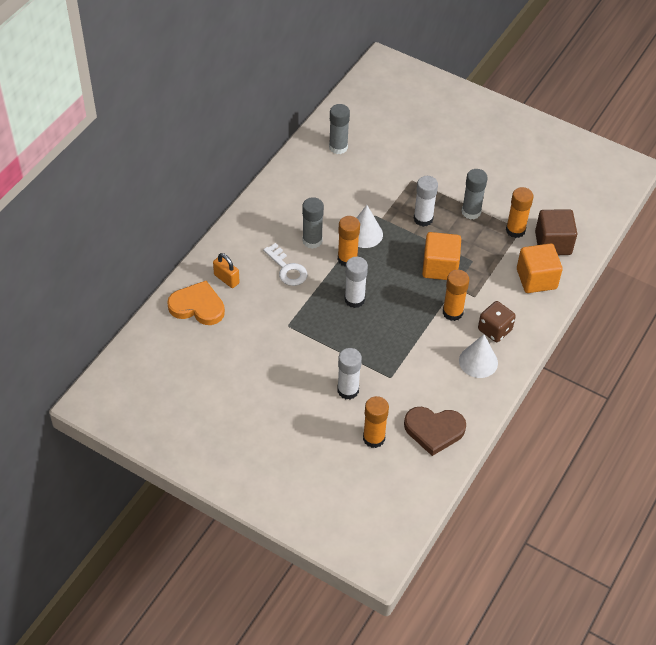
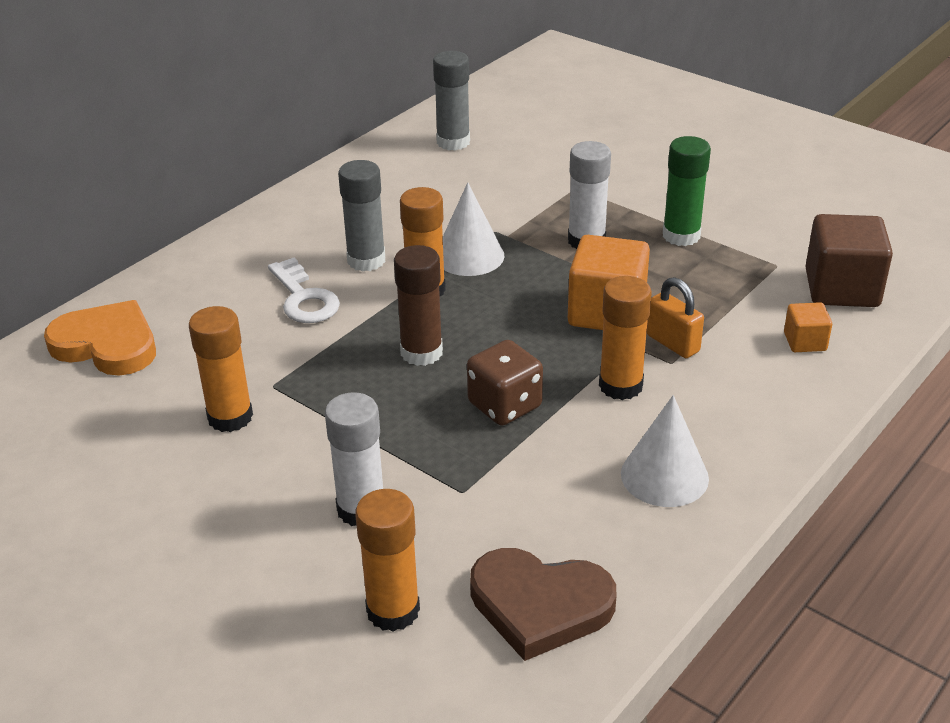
camera: 10 degrees right, 15 degrees down
orange padlock [213,253,240,288] -> orange padlock moved to [647,277,704,358]
white glue stick [344,257,368,308] -> brown glue stick [394,245,443,366]
grey glue stick [462,169,488,220] -> green glue stick [663,136,711,246]
brown dice [478,301,516,342] -> brown dice moved to [467,340,543,426]
orange glue stick [506,187,534,238] -> orange glue stick moved to [189,306,253,432]
orange cube [517,243,563,293] -> orange cube [784,302,832,352], size x0.51

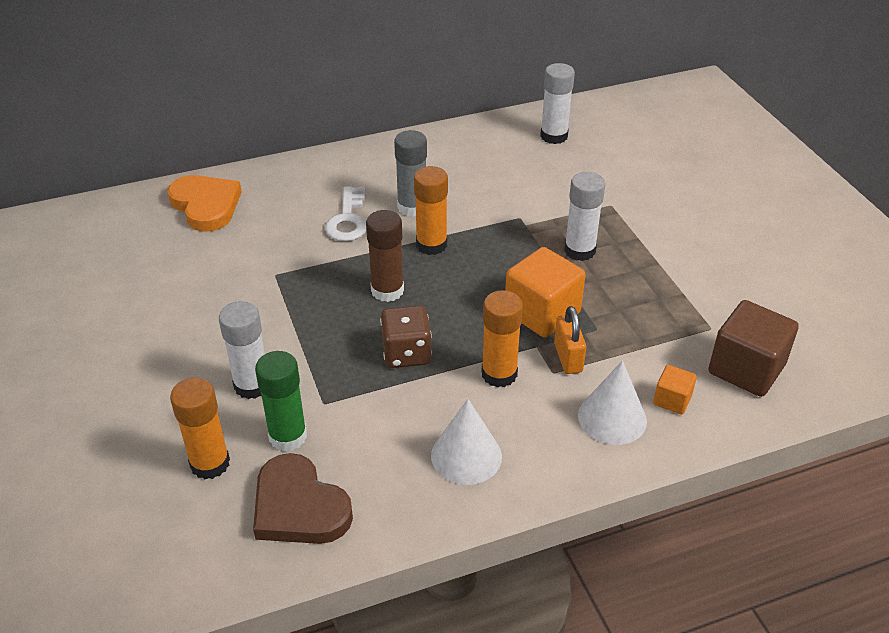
camera: 30 degrees right, 5 degrees up
orange glue stick [189,306,253,432] -> none
grey glue stick [433,51,470,151] -> white glue stick [540,63,575,144]
white cone [443,183,504,276] -> white cone moved to [578,361,647,445]
green glue stick [663,136,711,246] -> green glue stick moved to [255,351,307,451]

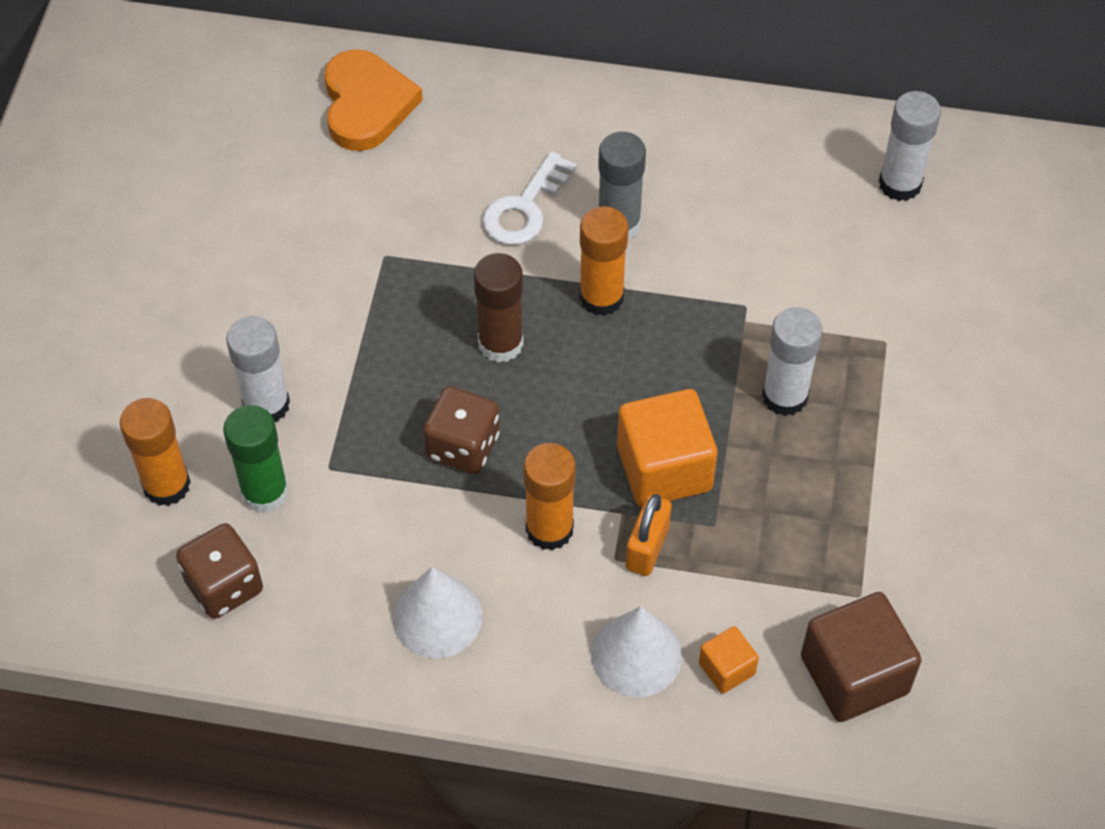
camera: 30 degrees right, 15 degrees up
brown heart [253,453,353,544] -> brown dice [176,523,263,619]

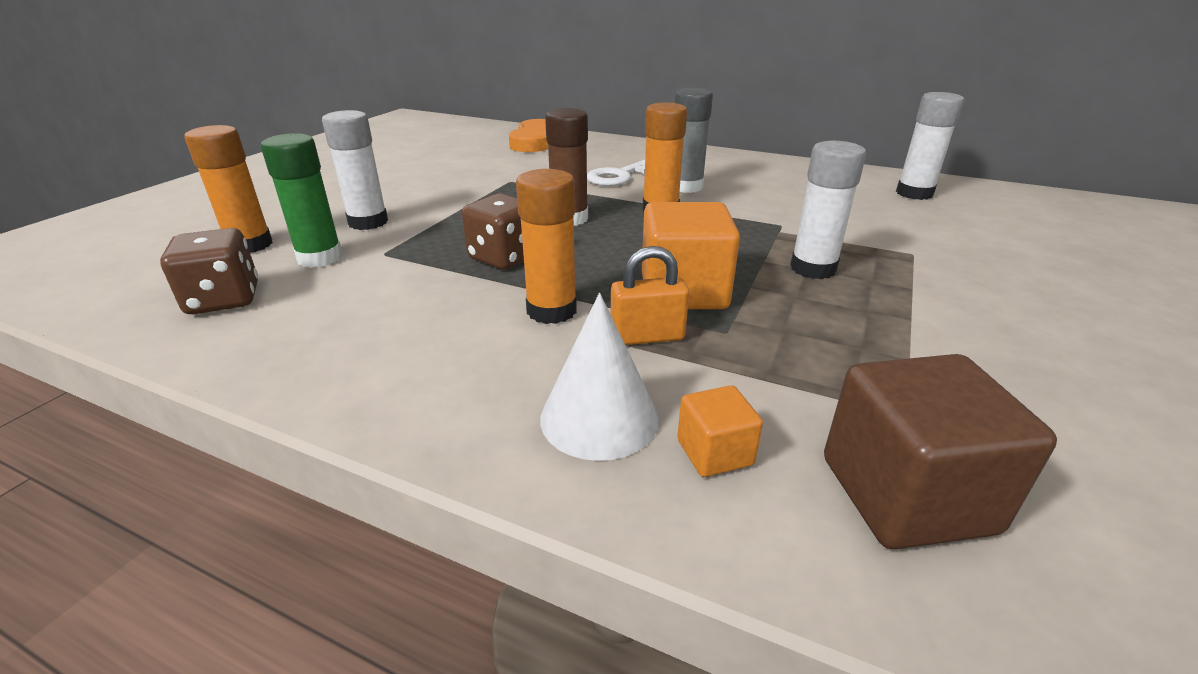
camera: 15 degrees right, 25 degrees down
white cone [392,567,482,658] -> none
orange padlock [626,494,672,576] -> orange padlock turned 45 degrees clockwise [611,246,689,345]

